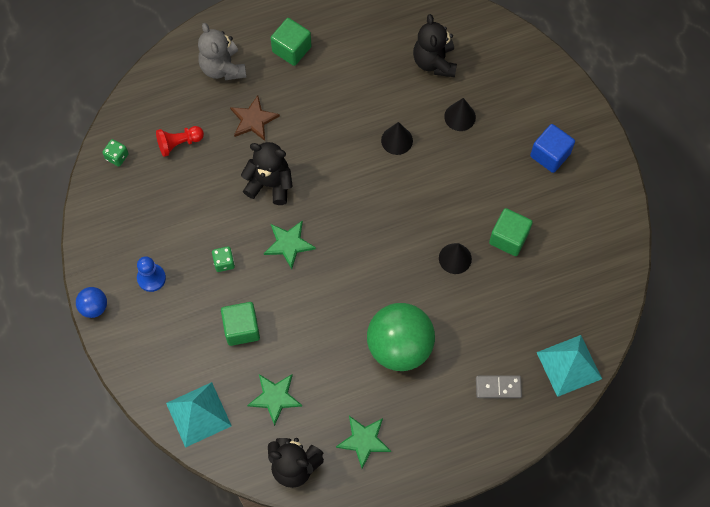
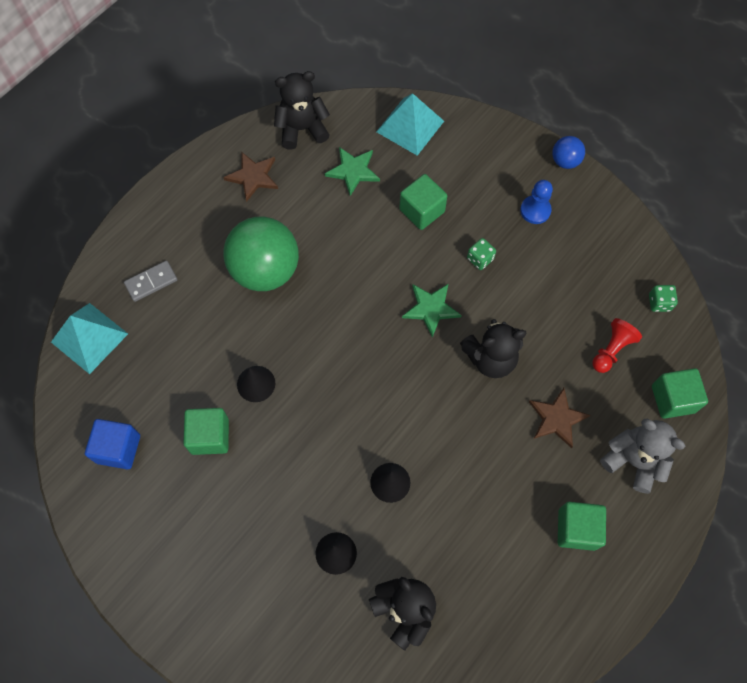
camera: 150 degrees right, 0 degrees up
green star [336,416,391,469] -> brown star [223,152,278,202]
blue cube [530,124,575,173] -> blue cube moved to [85,419,140,469]
none -> green cube [652,368,708,418]

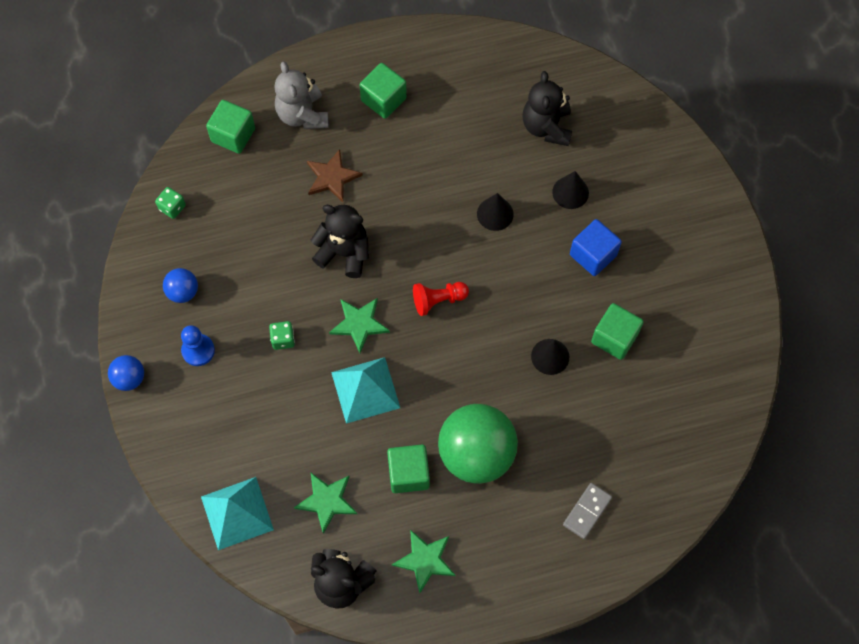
camera: 145 degrees left, 0 degrees up
turquoise pyramid [51,303,128,374] -> turquoise pyramid moved to [331,357,400,424]
blue cube [85,419,140,469] -> blue cube moved to [570,219,622,276]
grey domino [124,261,177,302] -> grey domino turned 60 degrees counterclockwise [563,483,612,539]
brown star [223,152,278,202] -> green star [392,530,455,594]
green cube [399,174,447,230] -> green cube moved to [387,445,430,493]
red pawn [592,318,642,373] -> red pawn moved to [413,282,469,316]
none -> blue ball [163,268,198,303]

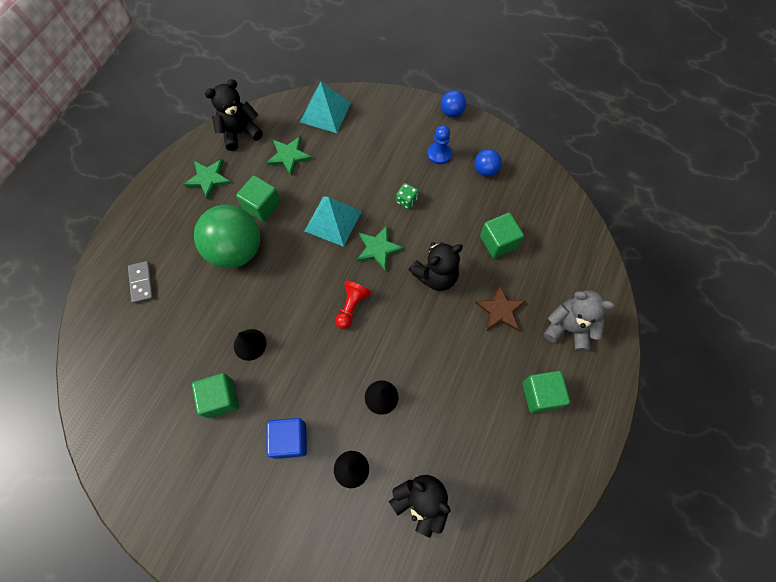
camera: 130 degrees right, 0 degrees up
green dice [155,187,186,219] -> none
green cube [206,100,255,154] -> green cube moved to [480,213,524,258]

